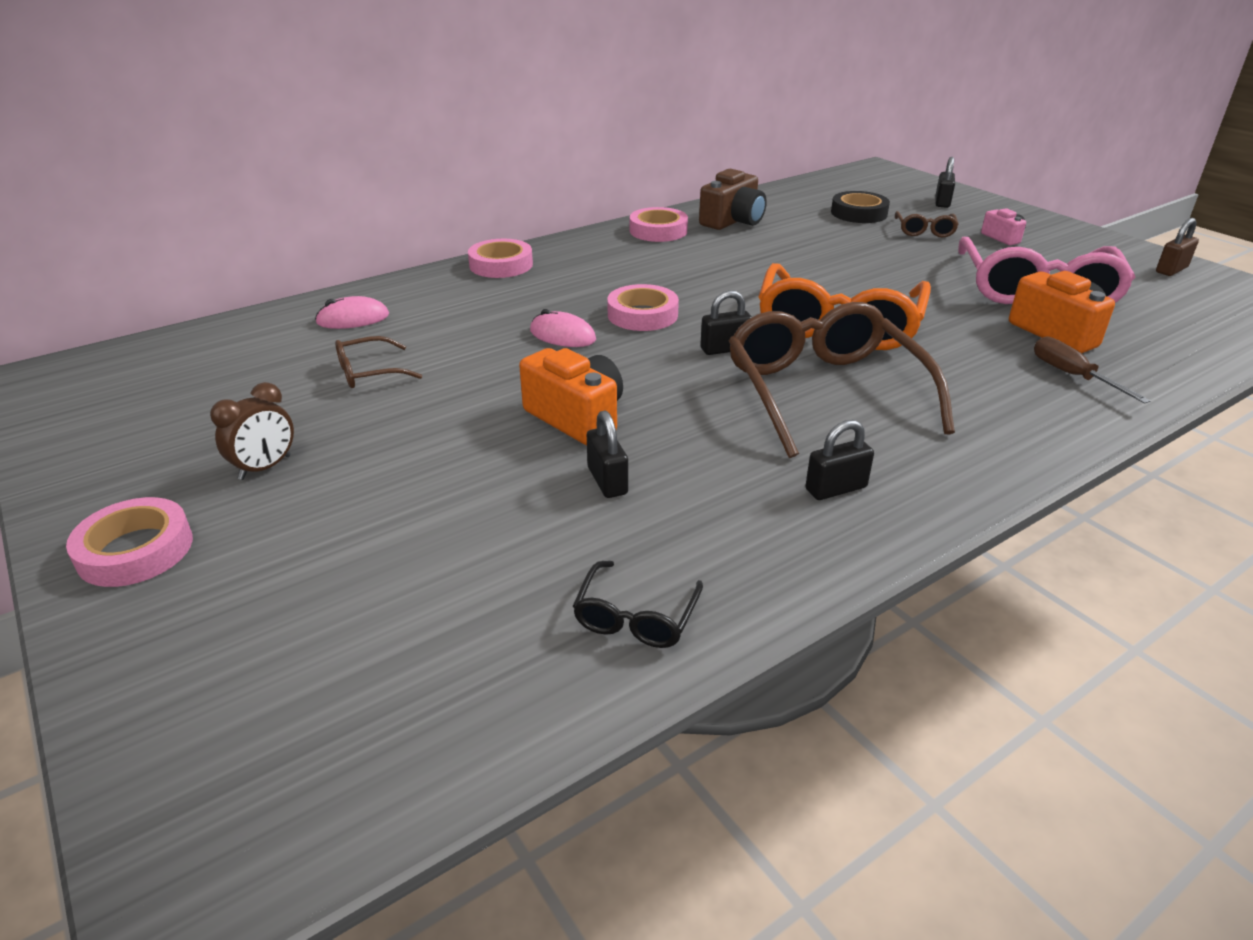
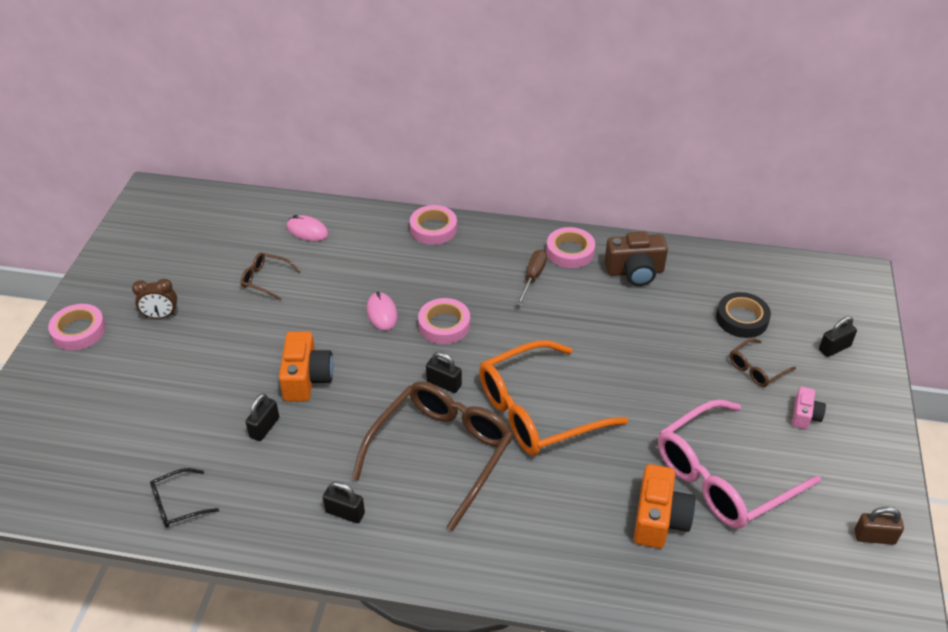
camera: 45 degrees right, 10 degrees up
brown screwdriver [1034,336,1151,404] -> brown screwdriver moved to [516,250,547,306]

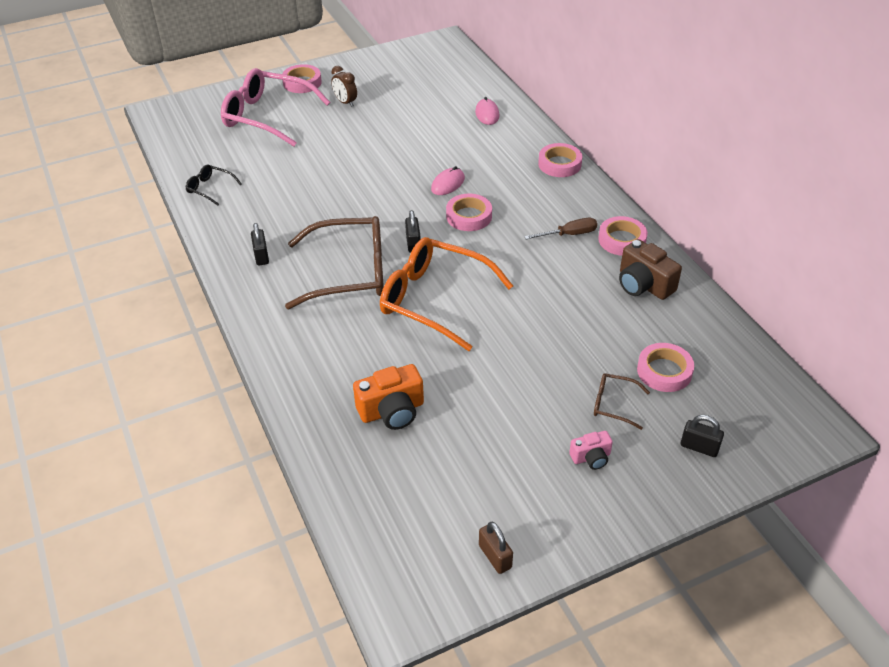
camera: 55 degrees right, 0 degrees up
brown glasses [241,253,301,300] -> none
black padlock [246,393,279,441] -> none
orange camera [279,331,334,401] -> none
pink glasses [658,399,821,529] -> pink glasses moved to [221,68,330,146]
black tape [716,292,771,338] -> pink tape [637,343,694,392]

